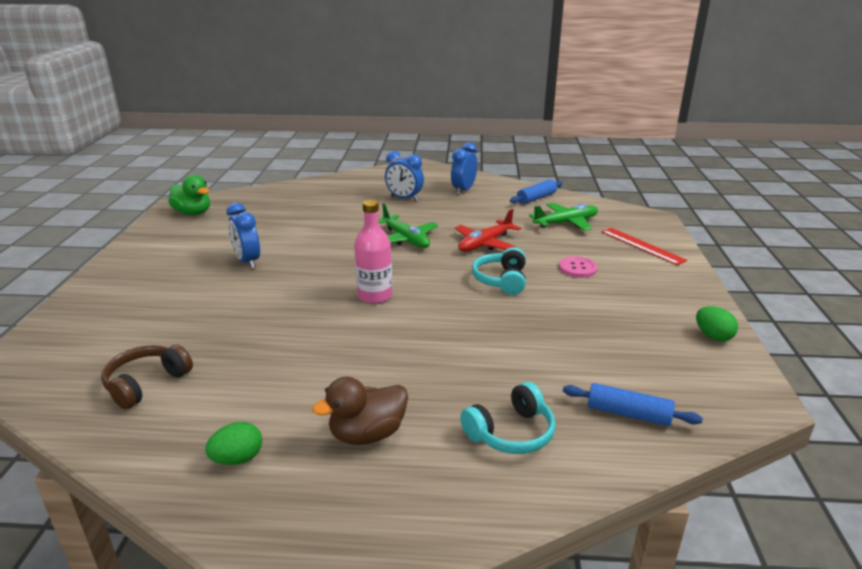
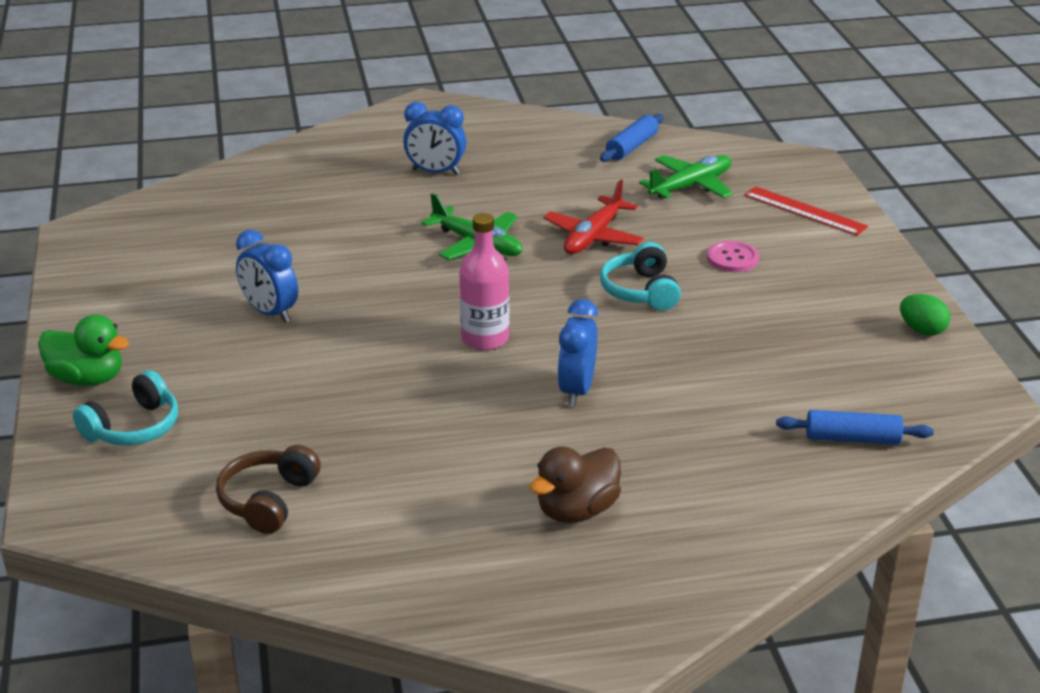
camera: 15 degrees left, 5 degrees up
green duck [168,175,210,215] -> green duck moved to [38,315,129,386]
green egg [205,422,262,465] -> none
blue clock [451,142,477,195] -> blue clock moved to [557,299,598,406]
turquoise headphones [460,382,556,454] -> turquoise headphones moved to [73,370,178,446]

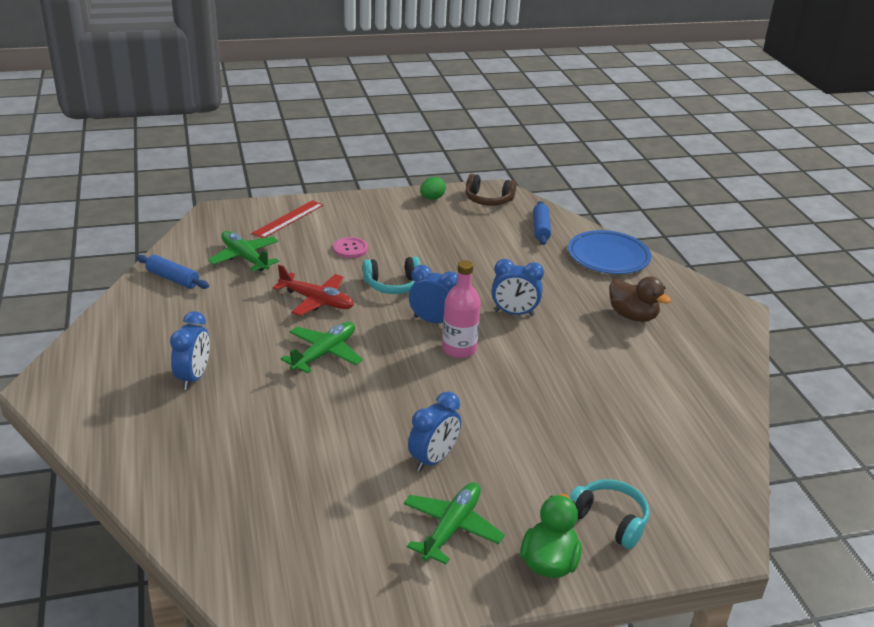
camera: 95 degrees left, 0 degrees up
brown headphones [216,445,321,534] -> brown headphones moved to [466,174,516,206]
none -> green plane [404,482,505,564]
none -> blue clock [409,265,458,323]
none -> blue plate [568,230,651,274]

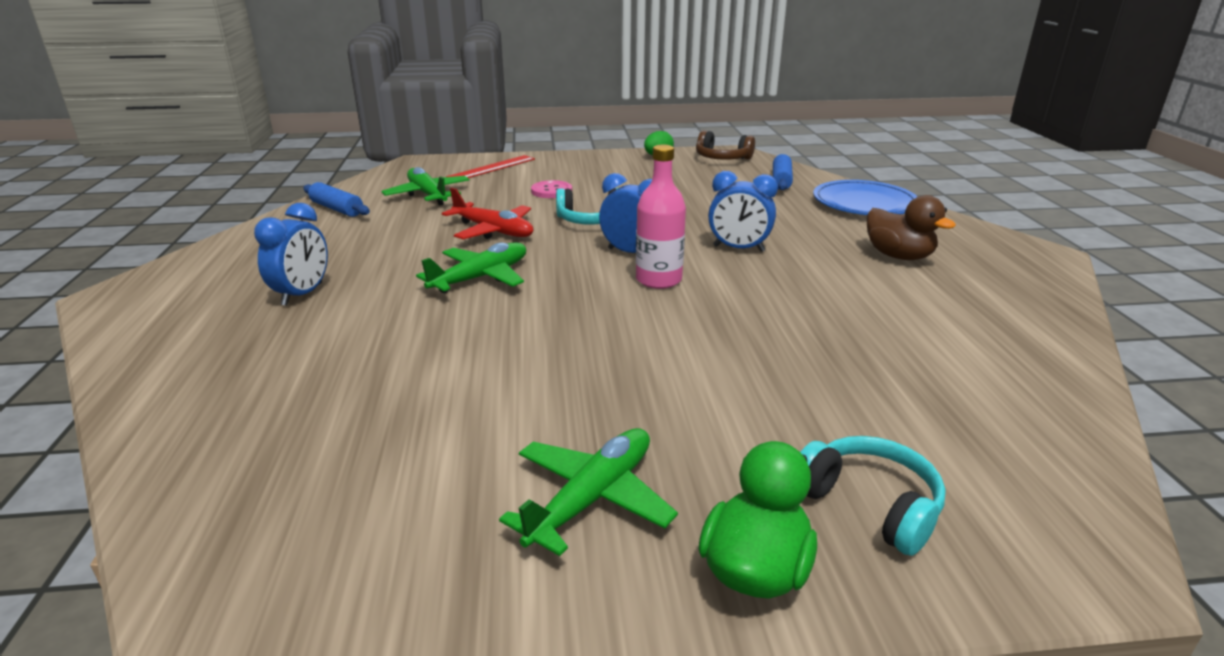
camera: 10 degrees right, 5 degrees down
blue clock [408,391,461,471] -> none

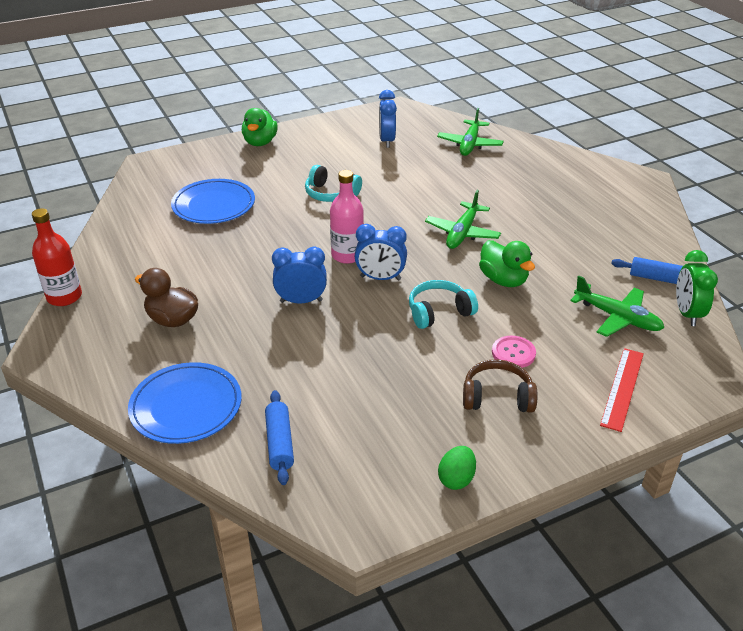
camera: 160 degrees right, 10 degrees up
blue clock [254,203,328,306] -> blue clock moved to [379,90,397,148]
red plane [442,188,533,239] -> green duck [479,240,535,287]
green plane [499,428,678,556] -> green plane moved to [437,108,504,156]
brown headphones [696,130,755,160] -> brown headphones moved to [463,359,537,413]
turquoise headphones [800,436,946,556] -> turquoise headphones moved to [305,165,362,202]
none -> red bottle [32,208,82,306]
none -> blue plate [171,179,255,224]
none -> green clock [676,250,718,326]

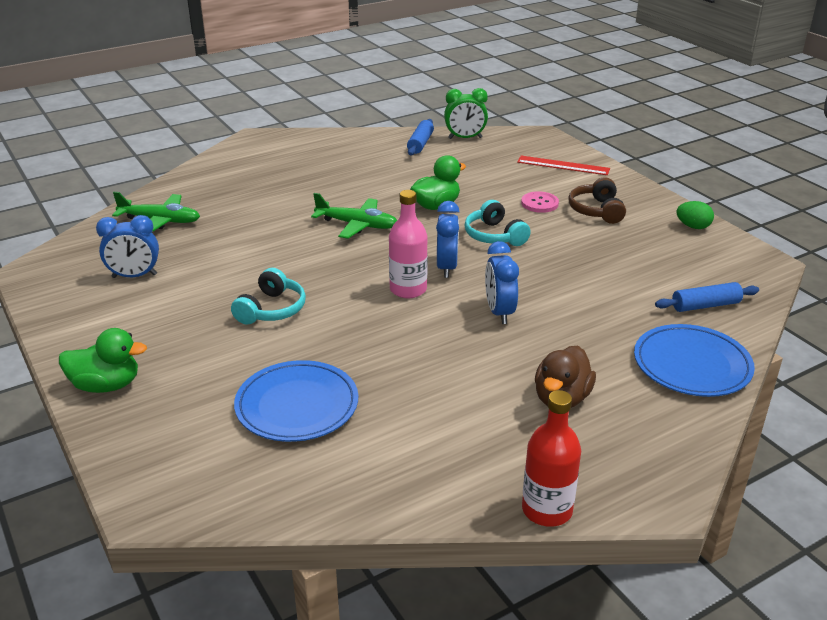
camera: 95 degrees left, 5 degrees down
green plane [570,275,664,337] -> none

